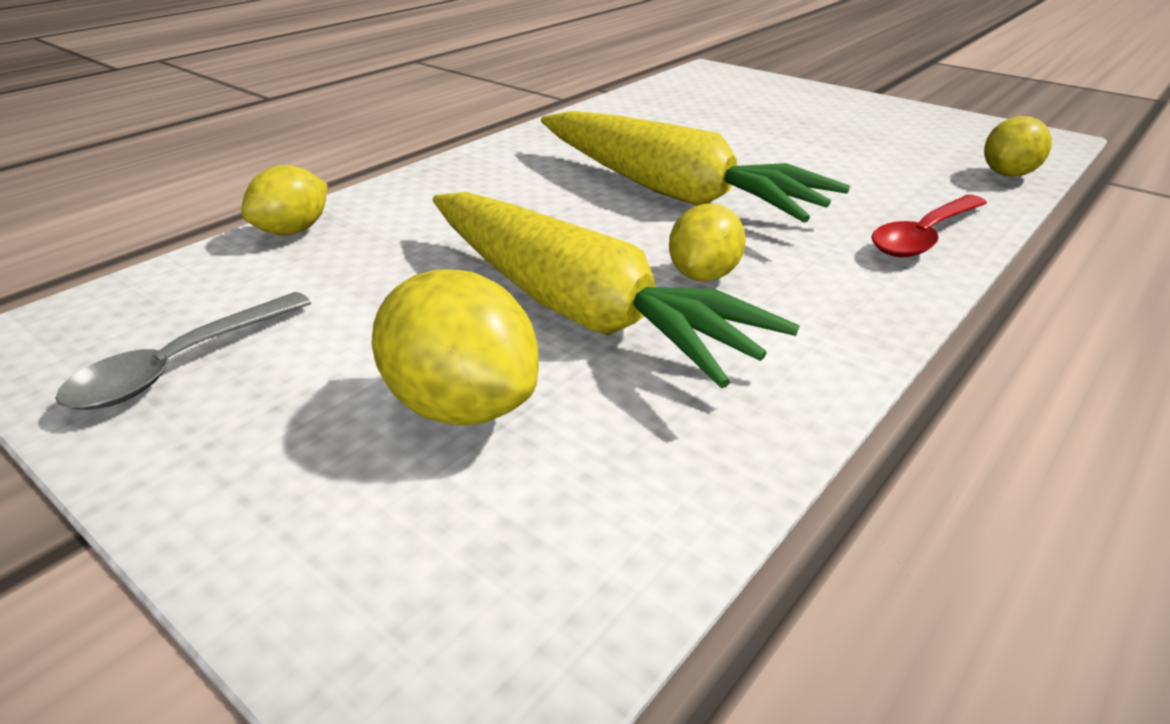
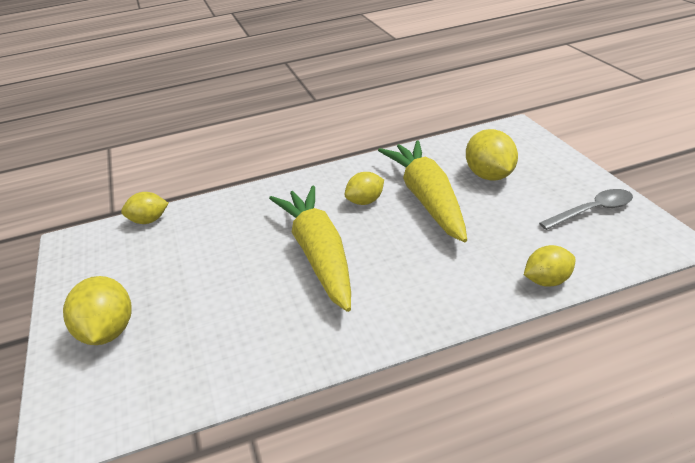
camera: 145 degrees left, 0 degrees up
red spoon [871,195,987,257] -> none
none -> yellow lemon [63,276,131,345]

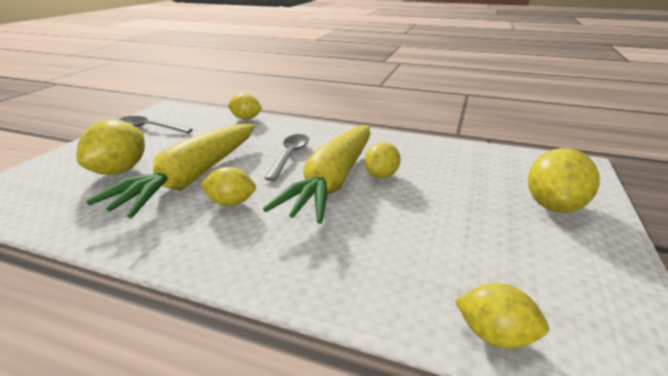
camera: 145 degrees left, 5 degrees down
none -> grey spoon [264,134,309,181]
none -> yellow lemon [365,142,400,178]

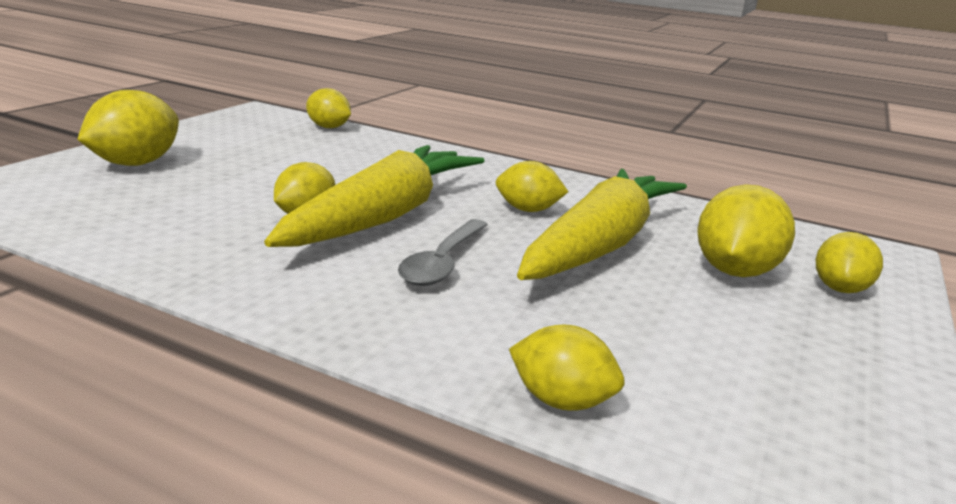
camera: 175 degrees left, 5 degrees down
grey spoon [119,116,193,134] -> none
none -> yellow lemon [816,232,883,293]

